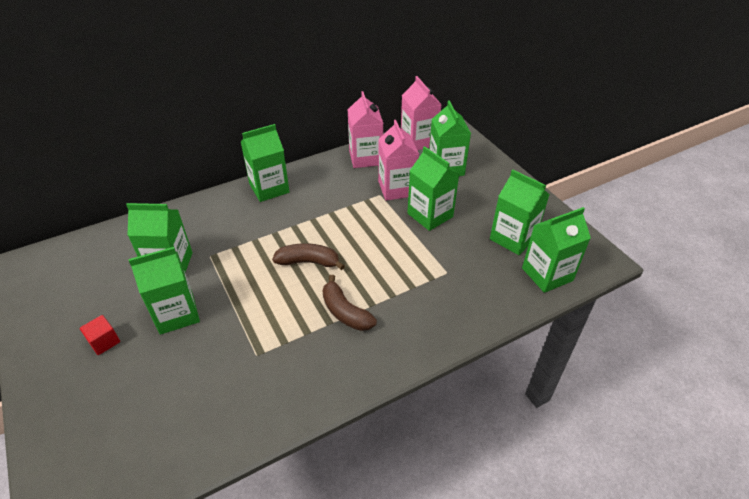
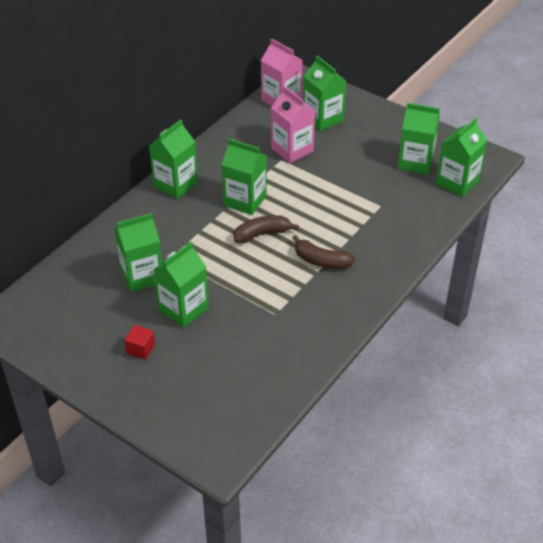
camera: 25 degrees left, 0 degrees up
pink carton [348,91,384,168] -> none
green carton [407,146,459,231] -> green carton moved to [222,139,267,215]

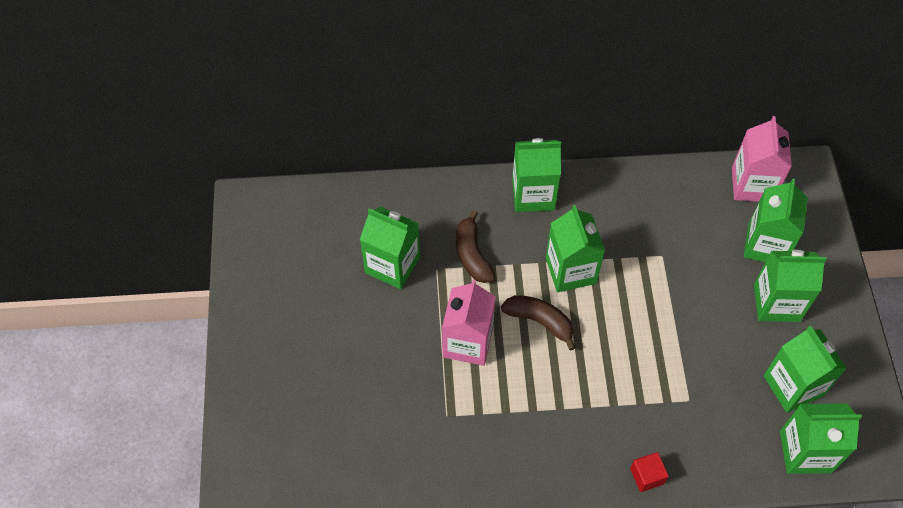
camera: 50 degrees right, 15 degrees up
red cube [124,325,155,359] -> red cube moved to [630,452,669,492]
green carton [153,242,209,328] -> green carton moved to [754,250,827,322]
pink carton [271,86,315,163] -> pink carton moved to [442,279,496,366]
brown banana [293,235,355,269] -> brown banana moved to [456,210,496,283]

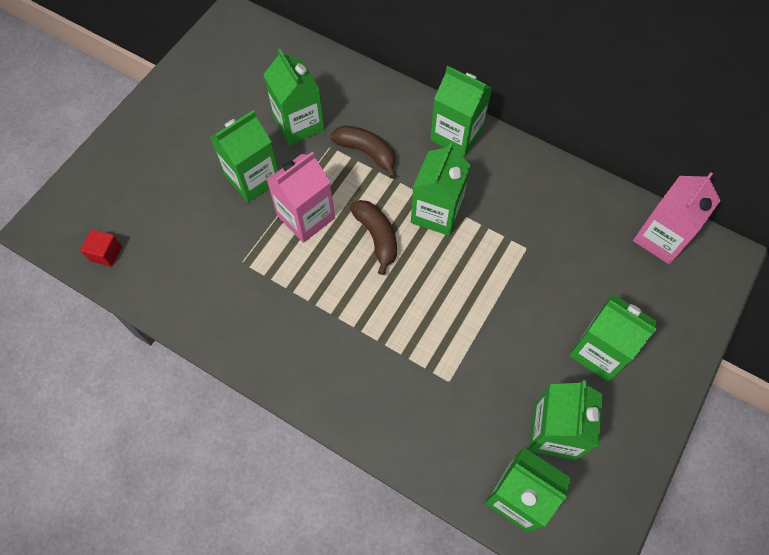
camera: 35 degrees right, 5 degrees up
brown banana [456,210,496,283] -> brown banana turned 105 degrees clockwise [331,126,396,178]
red cube [630,452,669,492] -> red cube moved to [80,229,122,267]
green carton [743,178,808,262] -> green carton moved to [210,110,278,203]

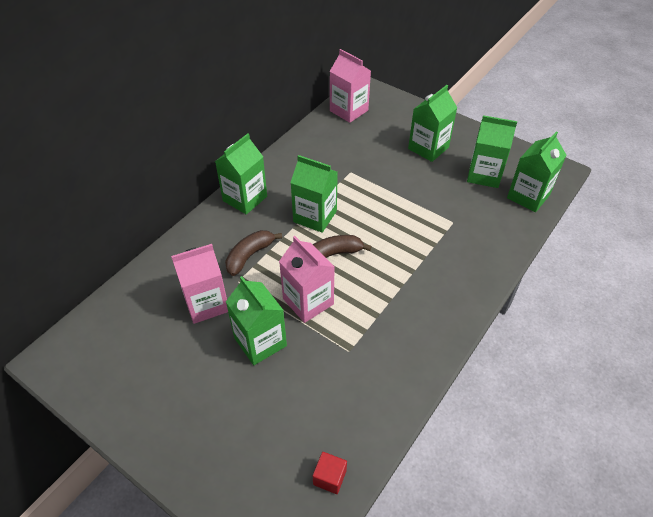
camera: 85 degrees left, 15 degrees down
green carton [263,49,325,145] -> pink carton [171,244,228,324]

